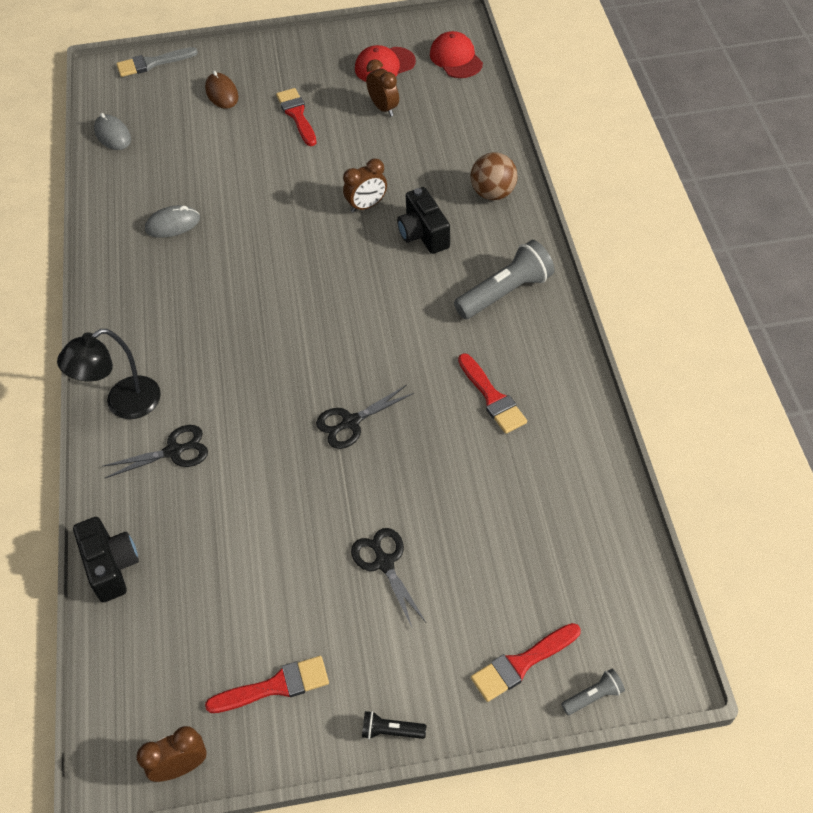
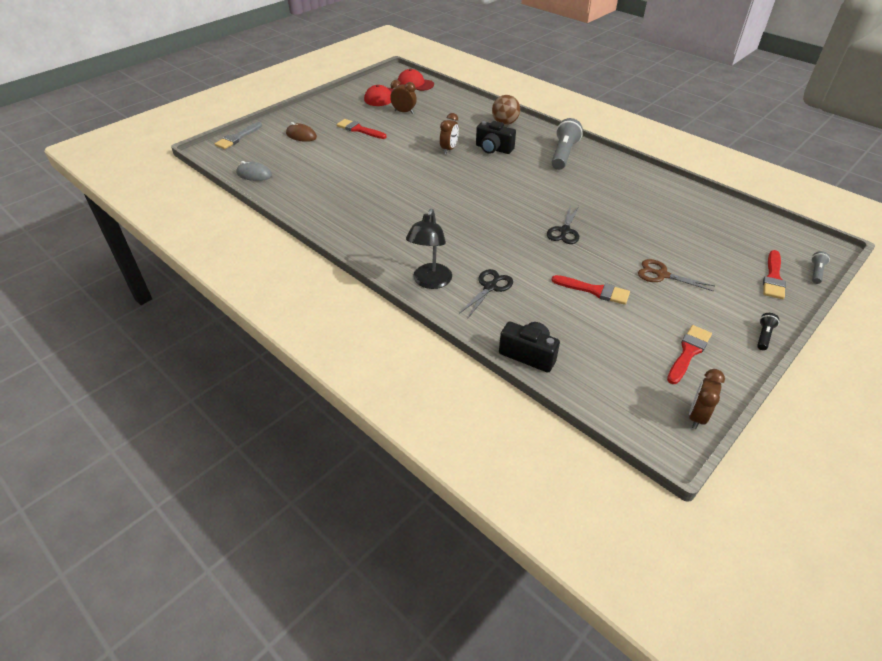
camera: 40 degrees left, 10 degrees down
grey mouse [145,205,200,238] -> none
black scissors [351,528,426,627] -> brown scissors [638,259,715,292]
black flashlight [362,711,426,739] -> black flashlight turned 150 degrees clockwise [757,313,779,350]
red brush [458,353,527,434] -> red brush moved to [552,275,630,305]

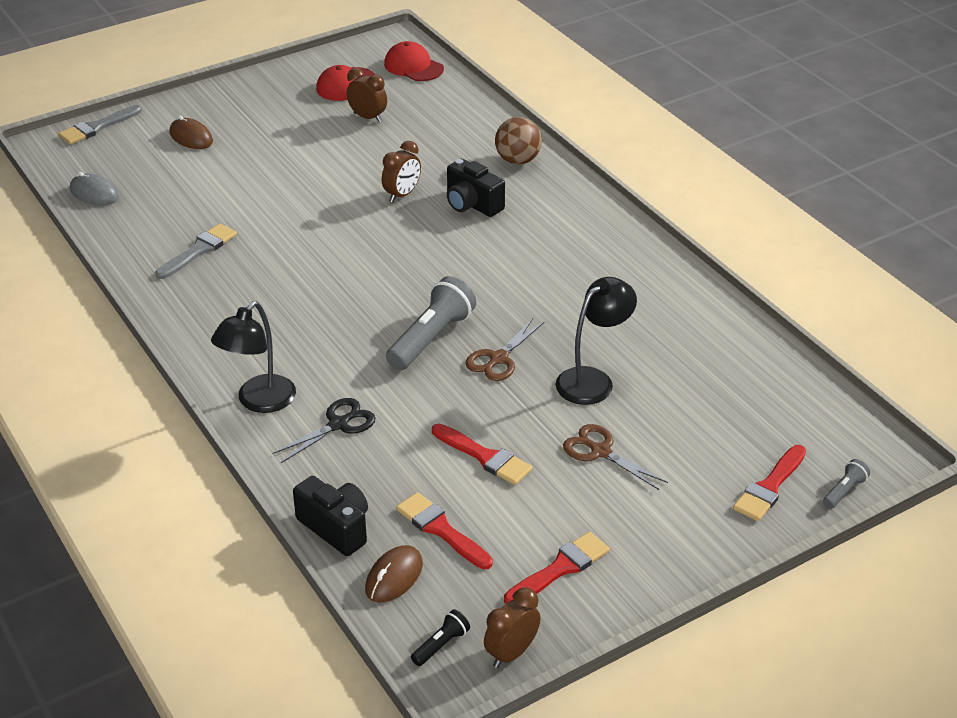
camera: 15 degrees right, 5 degrees down
red brush [337,119,387,139] -> red brush moved to [396,492,493,569]
black scissors [547,206,579,244] -> brown scissors [465,318,545,381]
grey flashlight [552,118,583,170] -> grey flashlight moved to [386,276,476,370]
black flashlight [757,313,779,350] -> black flashlight moved to [411,609,470,666]
none -> grey brush [155,223,237,279]
none -> brown mouse [365,545,423,603]
none -> black lamp [556,277,637,405]

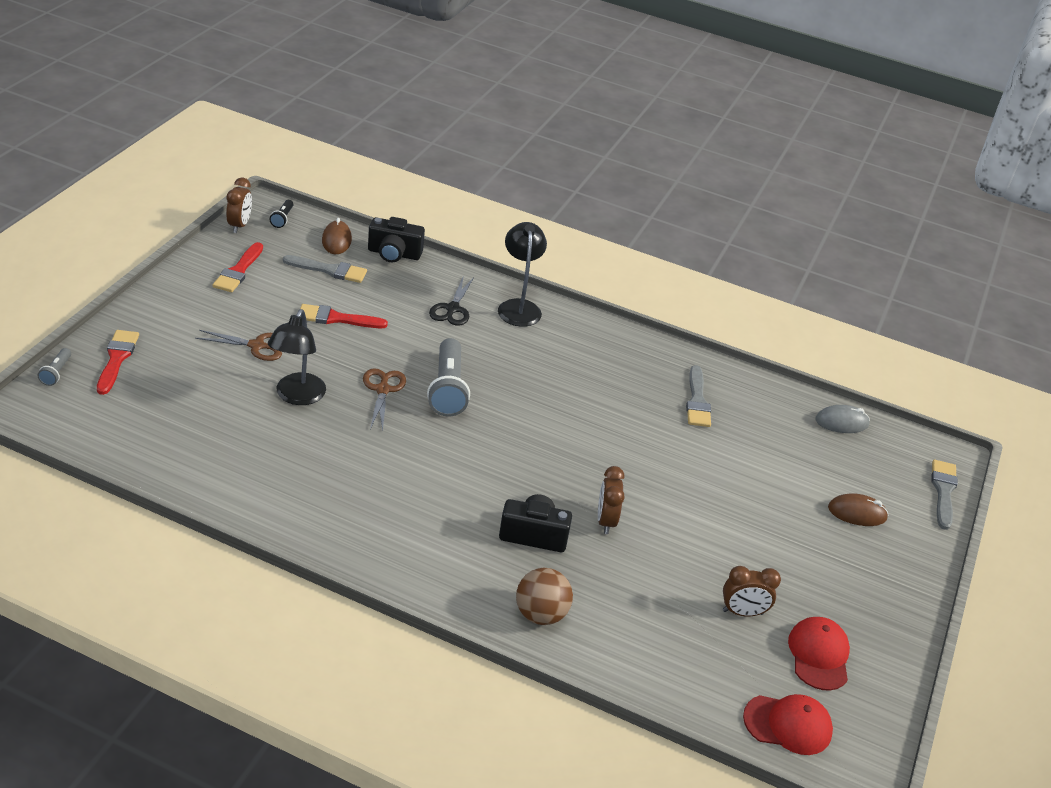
camera: 140 degrees right, 0 degrees up
red brush [396,492,493,569] -> grey brush [283,255,367,283]

